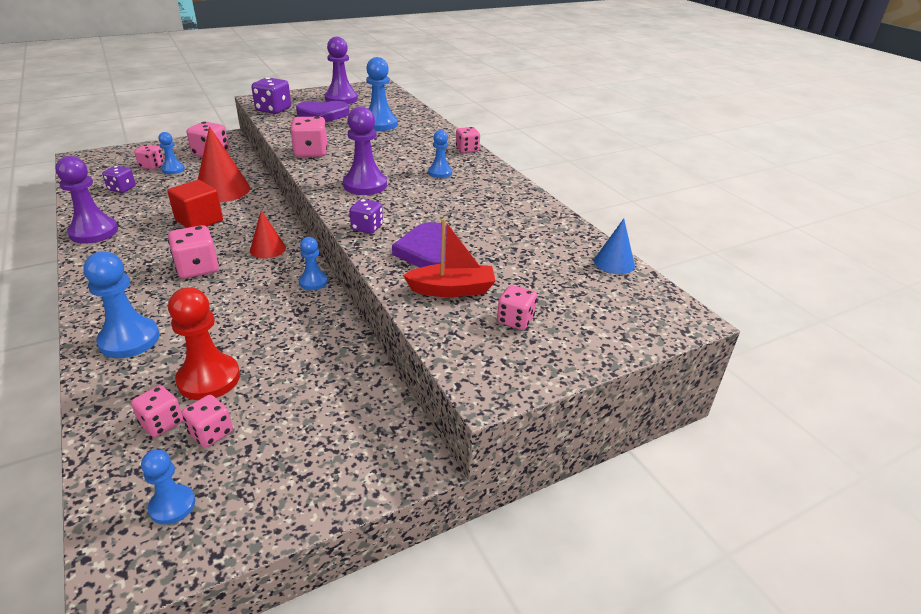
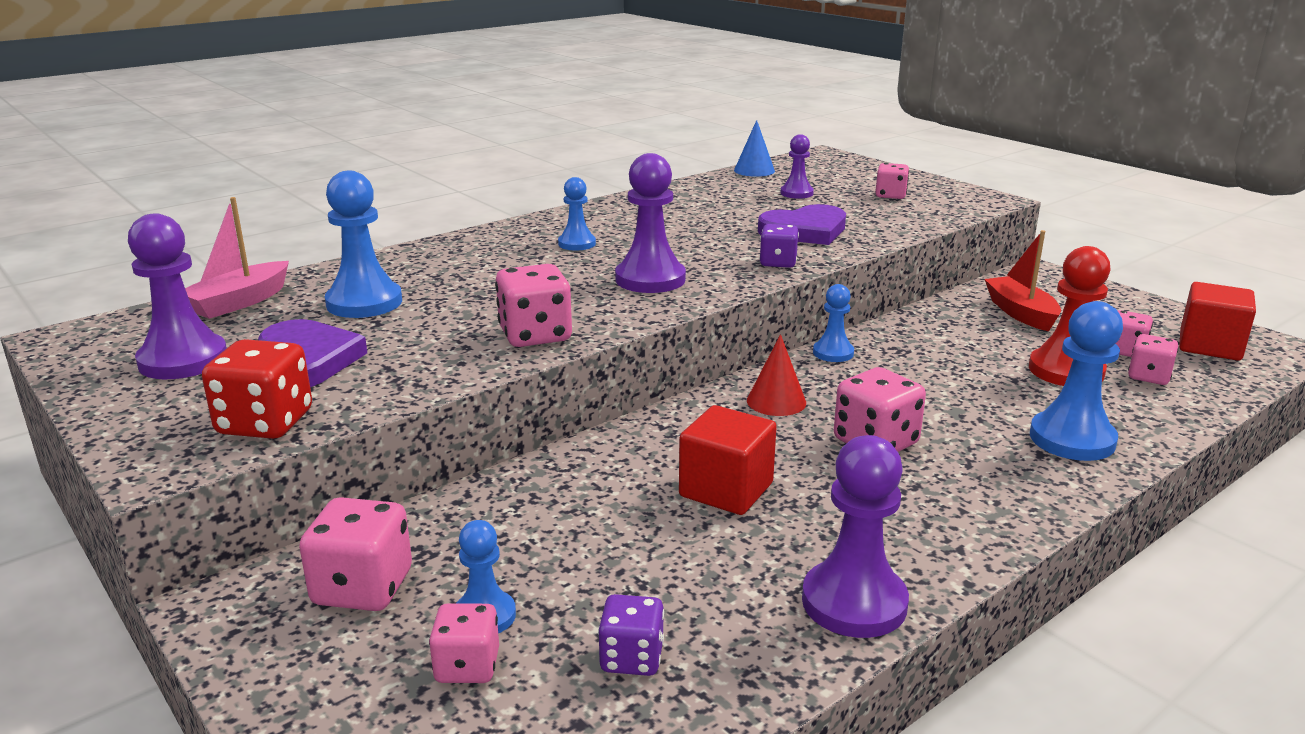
camera: 100 degrees left, 10 degrees down
blue pawn [141,449,195,525] -> red cube [1179,282,1256,361]
red cone [198,126,250,202] -> none
purple dice [252,77,291,114] -> red dice [202,339,312,439]
red boat [403,218,496,297] -> red boat moved to [985,230,1061,331]
pink dice [456,127,480,153] -> none
none -> pink boat [185,197,289,319]
none -> purple pawn [780,134,814,199]

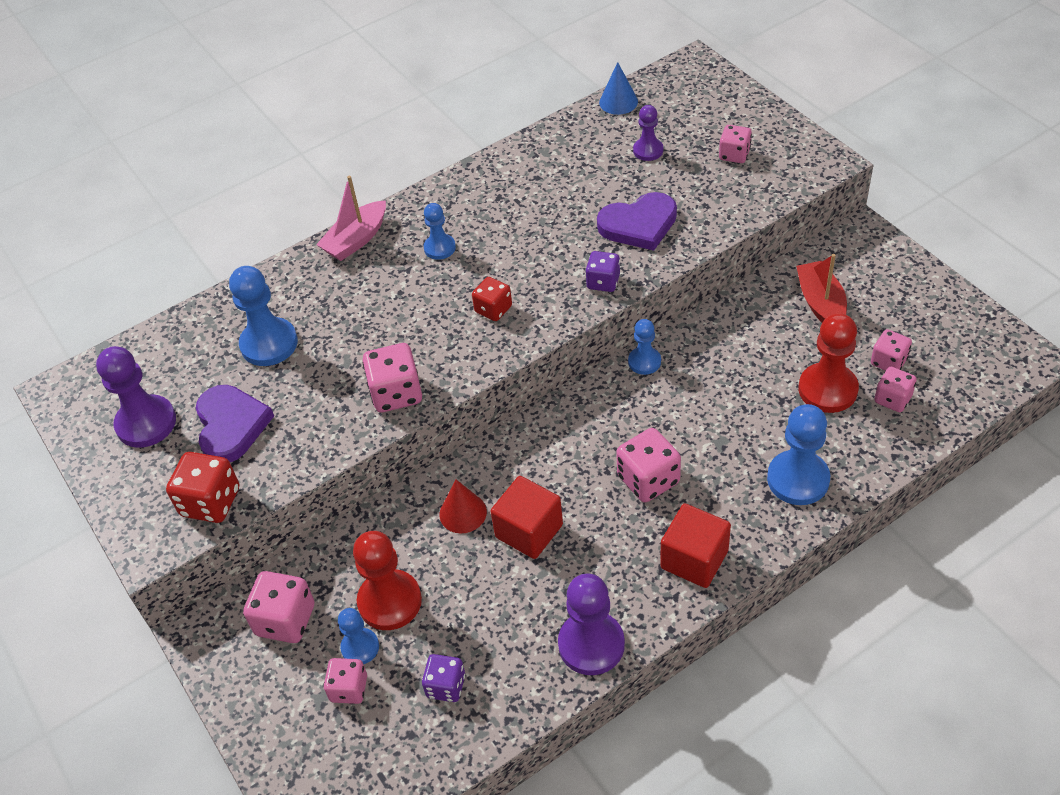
camera: 10 degrees right, 25 degrees up
pink boat [185,197,289,319] -> pink boat moved to [316,176,386,261]
purple pawn [615,153,686,293] -> red dice [472,277,512,321]
red cone [747,334,806,416] -> red cone moved to [440,480,487,533]
red cube [1179,282,1256,361] -> red cube moved to [660,503,731,588]
none -> red pawn [353,531,422,630]

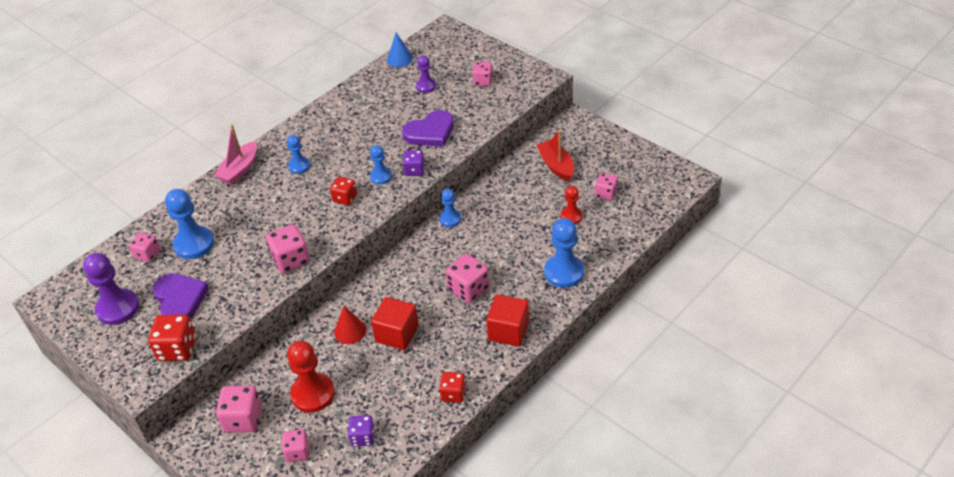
camera: 15 degrees left, 5 degrees down
blue pawn [338,608,379,664] -> blue pawn moved to [370,145,392,185]
purple pawn [558,573,625,675] -> red dice [439,372,466,403]
red pawn [799,313,859,413] -> red pawn [561,186,583,224], size x0.58
pink dice [874,367,917,412] -> pink dice moved to [129,232,160,262]

